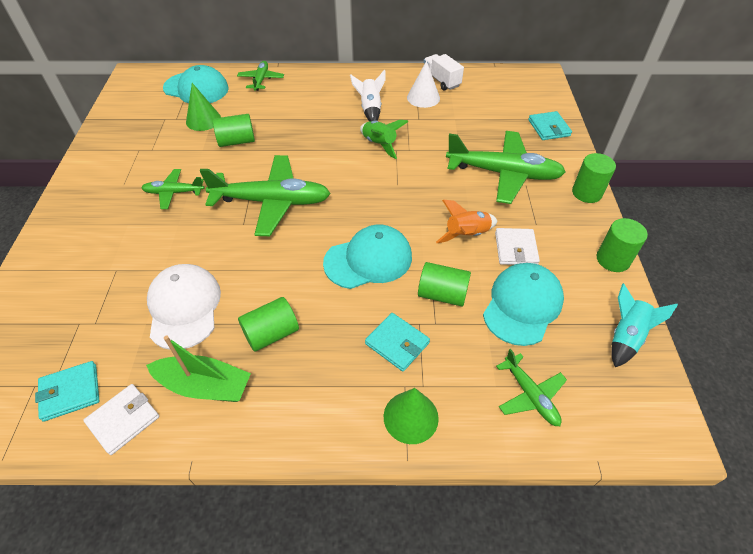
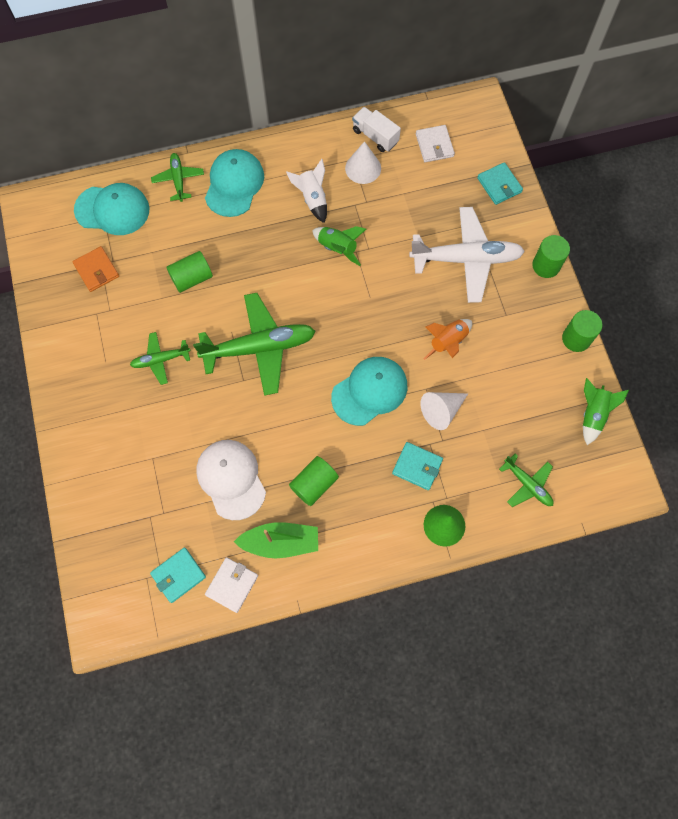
camera: 15 degrees left, 20 degrees up
green cone [186,83,221,131] -> none
green cylinder [418,262,471,306] -> white cone [420,392,468,430]
green plane [446,131,566,204] -> white plane [409,207,525,303]
turquoise cap [483,263,564,346] -> turquoise cap moved to [205,149,264,217]
white wallet [495,228,540,265] -> white wallet moved to [416,125,455,162]
turquoise rocket [611,283,678,367] -> green rocket [583,378,629,445]
none -> orange wallet [72,246,119,292]

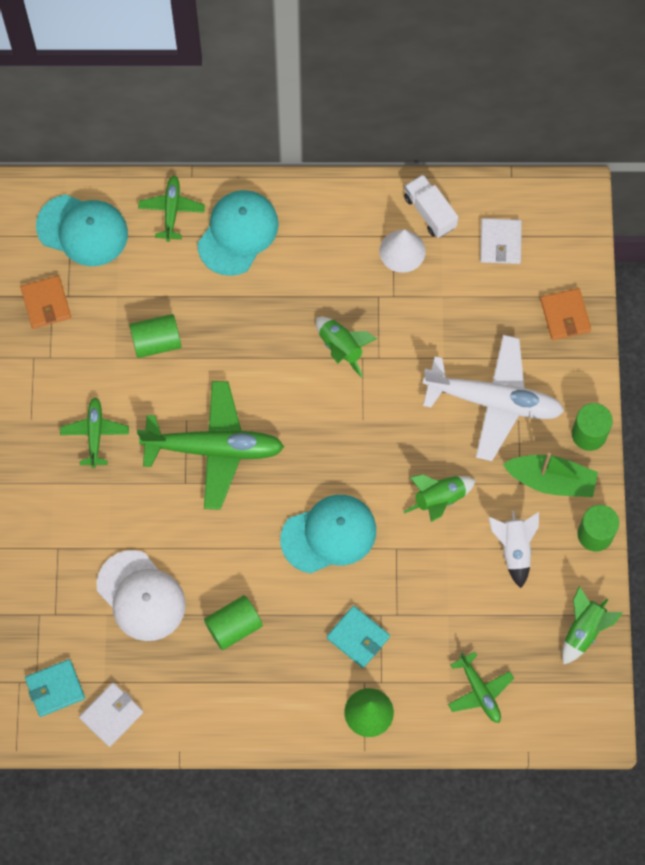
camera: 15 degrees right, 0 degrees up
green plane [130,332,191,385] -> green plane turned 90 degrees clockwise [60,397,129,468]
white cap [197,440,266,520] -> white cap turned 150 degrees clockwise [96,550,186,641]
green boat [234,522,318,558] -> green boat moved to [503,453,598,497]
white rocket [286,159,327,223] -> white rocket moved to [489,511,539,588]
white cone [420,392,468,430] -> none
orange rocket [423,319,472,360] -> green rocket [403,474,476,522]
turquoise wallet [477,162,523,205] -> orange wallet [540,288,591,340]

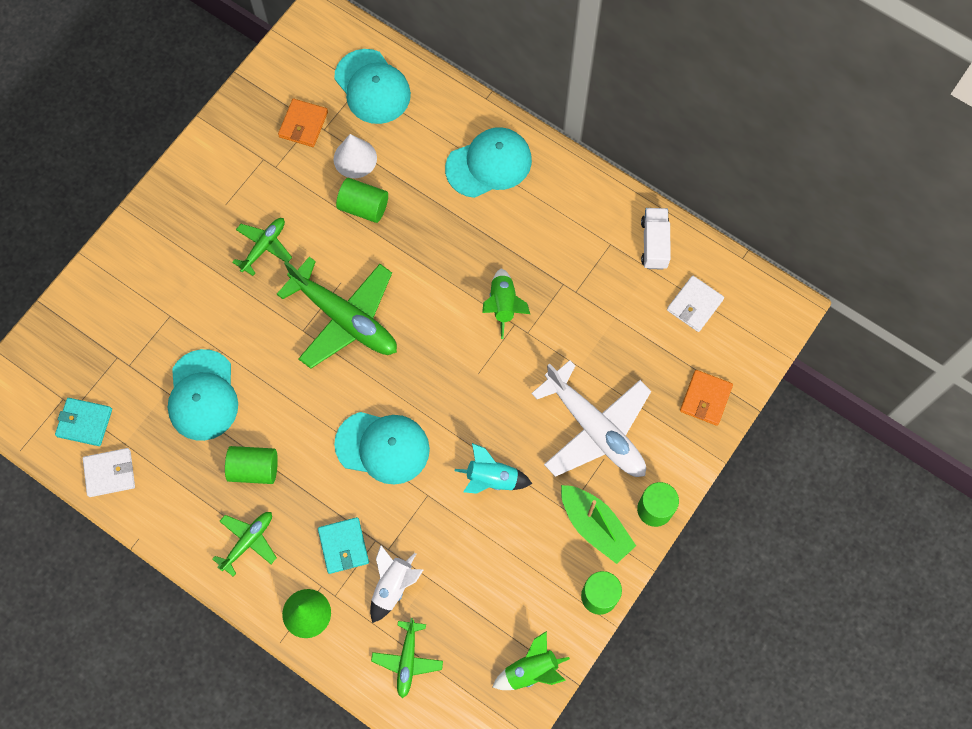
camera: 35 degrees right, 0 degrees up
white cap [96,550,186,641] -> turquoise cap [168,349,238,441]
green plane [138,175,205,242] -> green plane moved to [212,512,277,577]
white cone [379,229,426,273] -> white cone moved to [333,134,377,178]
green rocket [403,474,476,522] -> turquoise rocket [455,443,532,494]
white rocket [489,511,539,588] -> white rocket moved to [370,545,423,623]

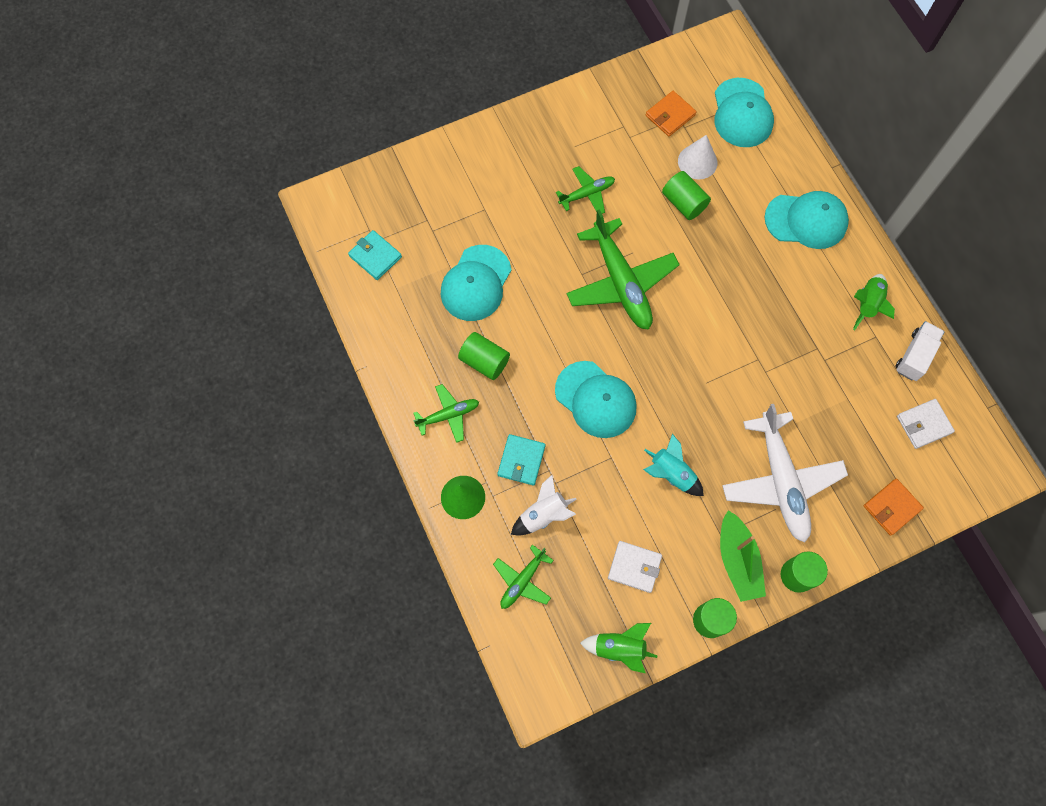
camera: 30 degrees right, 0 degrees up
white wallet [83,448,135,497] -> white wallet moved to [608,541,662,593]
green rocket [482,269,530,339] -> green rocket moved to [853,274,895,330]

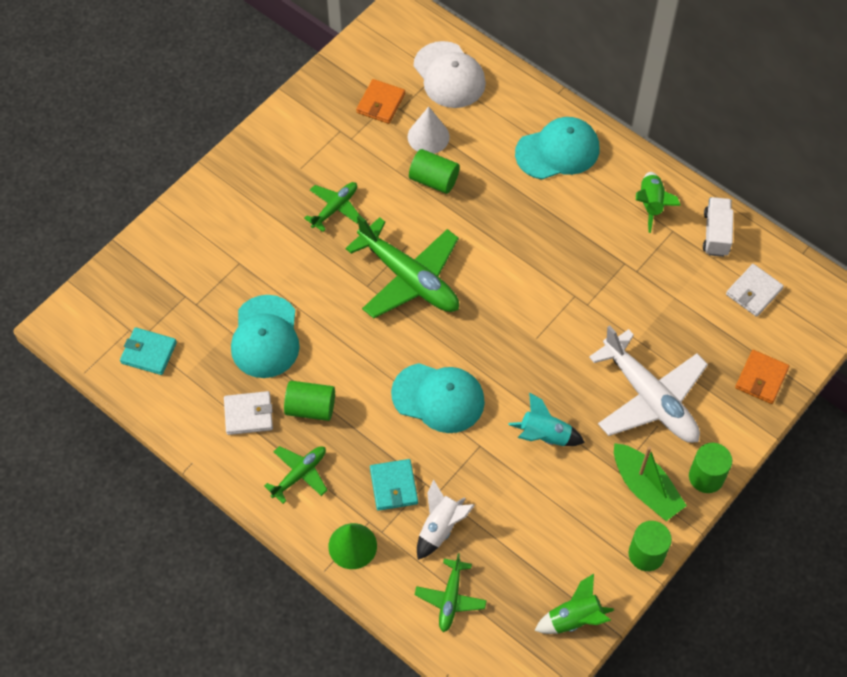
camera: 25 degrees left, 10 degrees down
white wallet [608,541,662,593] -> white wallet moved to [224,391,273,435]
turquoise cap [715,78,774,147] -> white cap [413,41,486,108]

